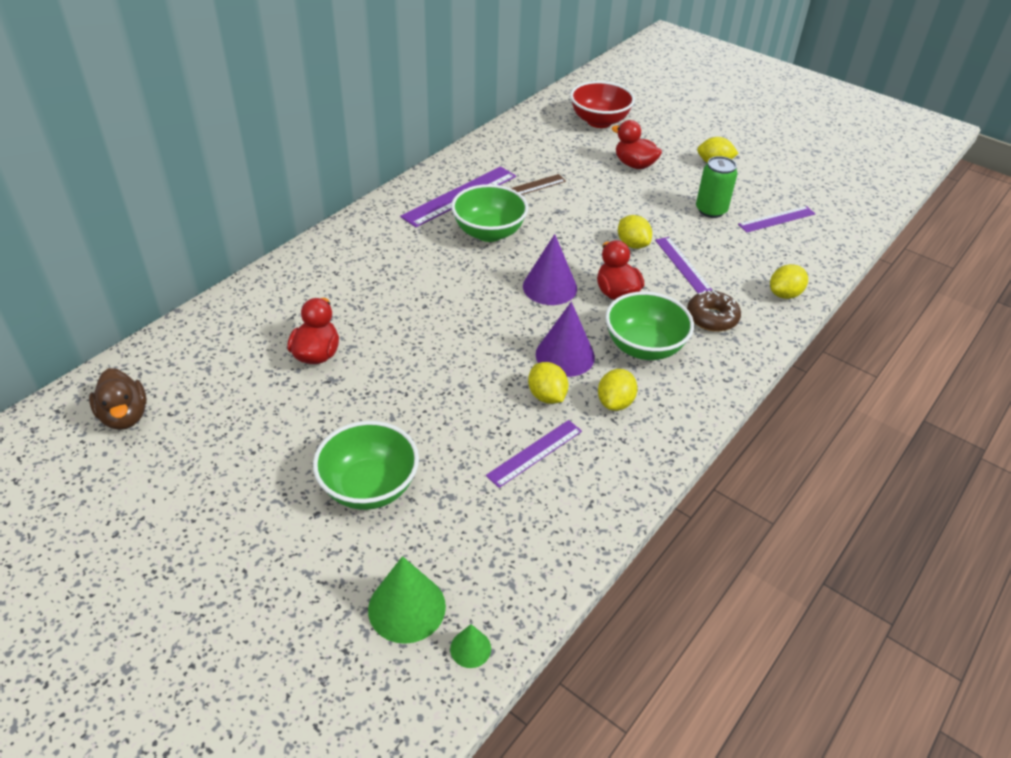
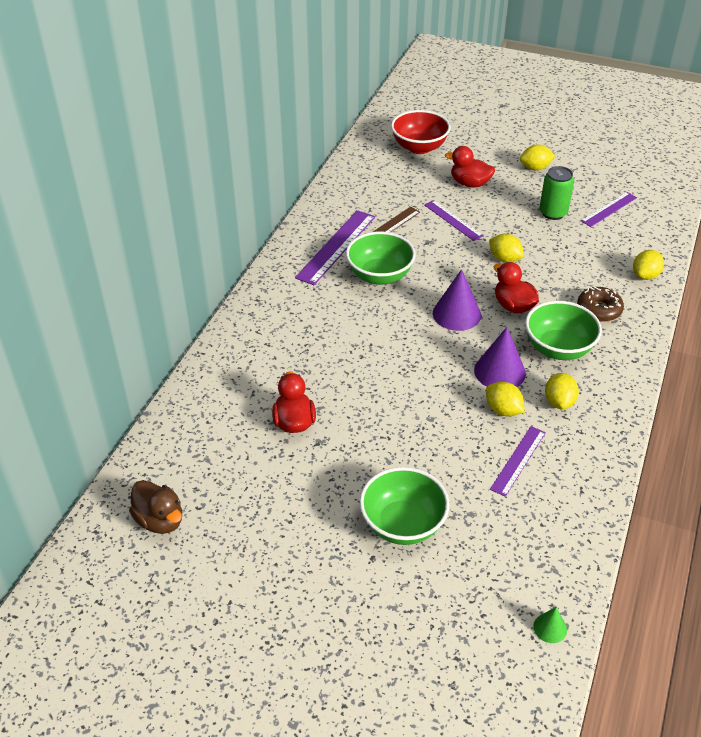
camera: 15 degrees left, 0 degrees up
green cone [368,556,446,644] -> none
purple ruler [655,237,712,293] -> purple ruler moved to [424,200,483,241]

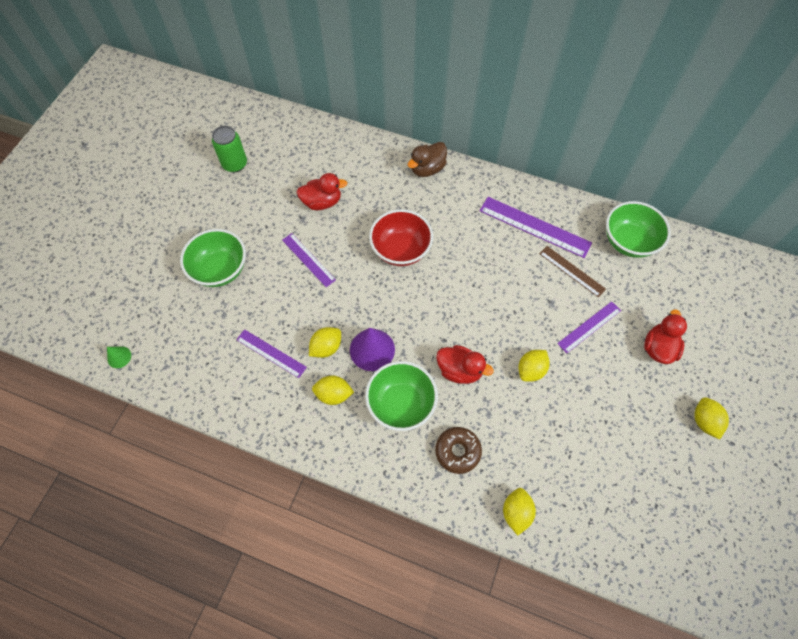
camera: 90 degrees right, 20 degrees up
brown duck [129,480,182,534] -> brown duck moved to [408,142,447,177]
green bowl [346,232,416,285] -> green bowl moved to [606,201,671,258]
red bowl [391,110,451,154] -> red bowl moved to [369,209,433,266]
purple cone [433,269,481,331] -> none
red duck [494,262,539,313] -> red duck turned 60 degrees clockwise [436,345,494,384]
green can [539,166,574,220] -> green can moved to [212,126,247,173]
purple ruler [581,192,637,227] -> purple ruler moved to [282,233,336,287]
yellow lemon [633,250,664,280] -> yellow lemon turned 60 degrees clockwise [503,488,536,535]

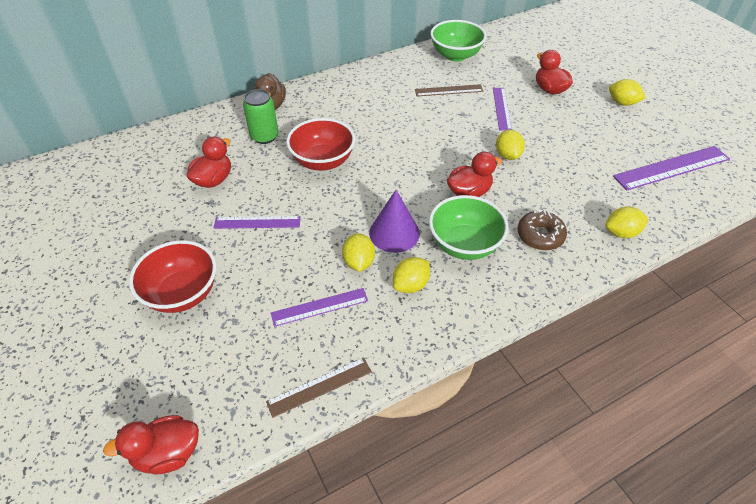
camera: 50 degrees left, 15 degrees down
green cone [107,347,131,368] -> red duck [103,415,199,474]
green bowl [180,229,246,287] -> red bowl [129,240,217,313]
green can [212,126,247,173] -> green can moved to [243,89,279,144]
purple ruler [480,197,592,258] -> purple ruler moved to [613,146,730,190]
yellow lemon [503,488,536,535] -> yellow lemon turned 60 degrees counterclockwise [605,207,648,238]
none -> brown ruler [266,357,372,418]

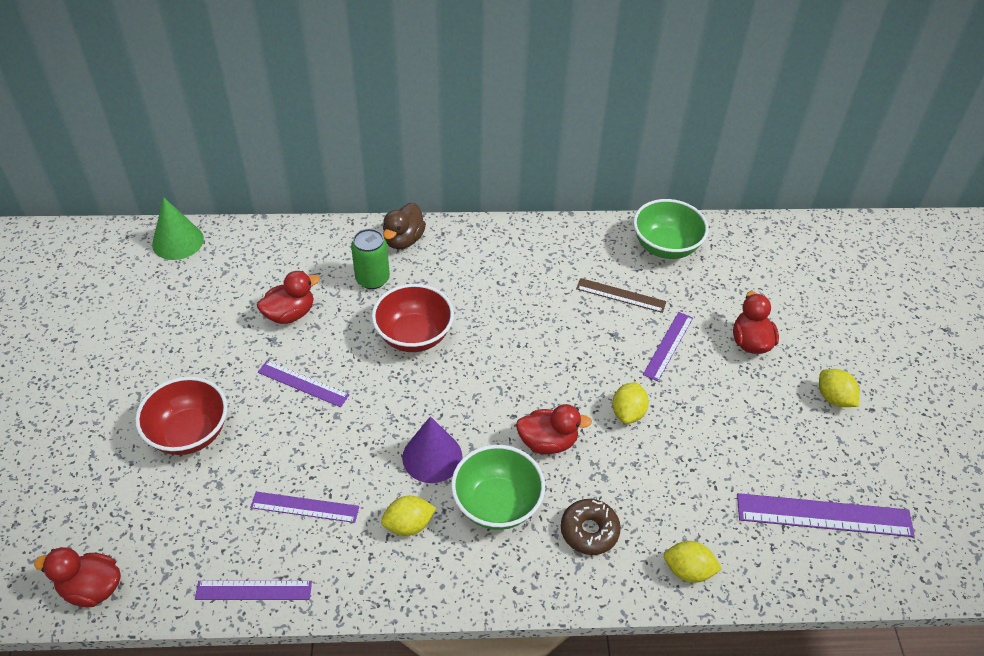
camera: 25 degrees right, 0 degrees up
brown ruler [266,357,372,418] -> purple ruler [195,581,312,600]
yellow lemon [342,233,375,272] -> none
none -> green cone [152,197,204,260]

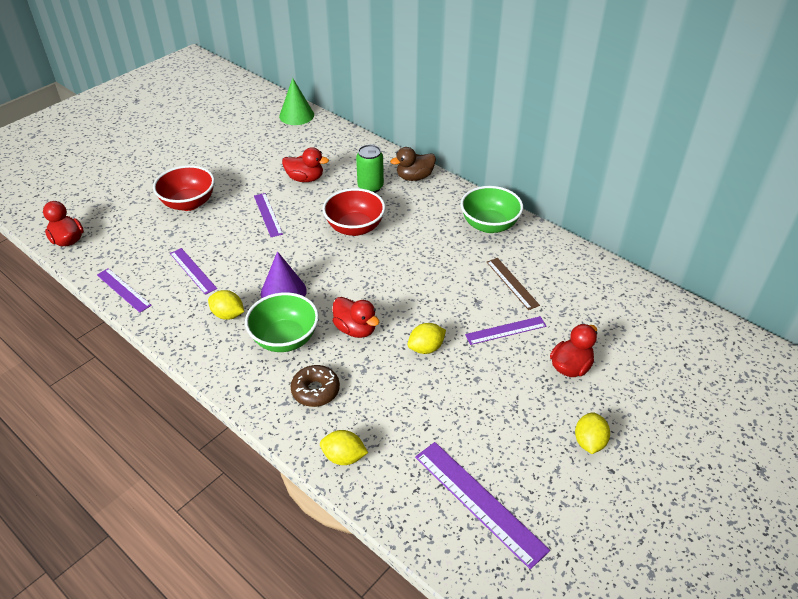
camera: 45 degrees right, 5 degrees down
green bowl [633,199,709,259] -> green bowl moved to [461,186,523,233]
yellow lemon [664,541,722,583] -> yellow lemon turned 45 degrees counterclockwise [320,430,368,465]

